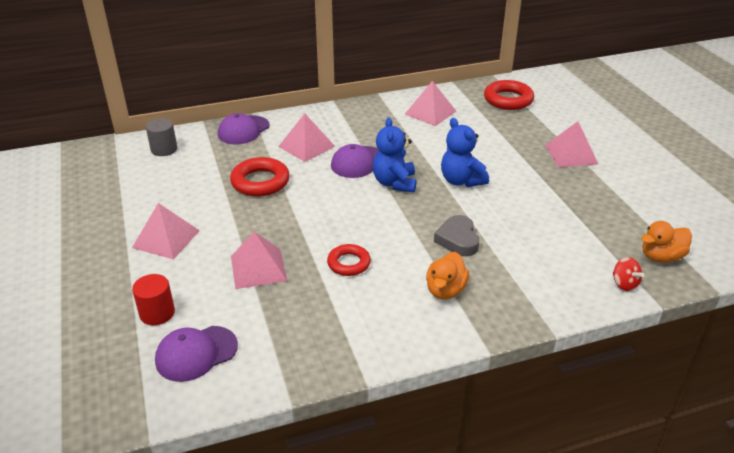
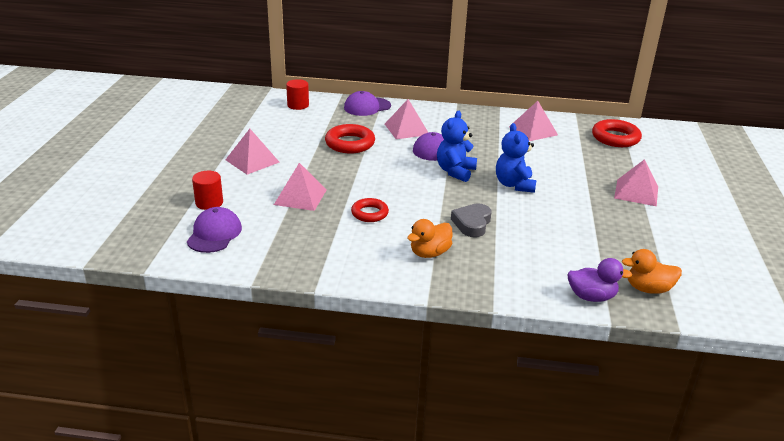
camera: 25 degrees right, 5 degrees down
grey cylinder [146,118,177,156] -> red cylinder [286,79,309,110]
purple cap [155,326,238,382] -> purple cap turned 105 degrees clockwise [187,207,242,253]
red spinning top [613,257,644,291] -> purple duck [567,258,632,302]

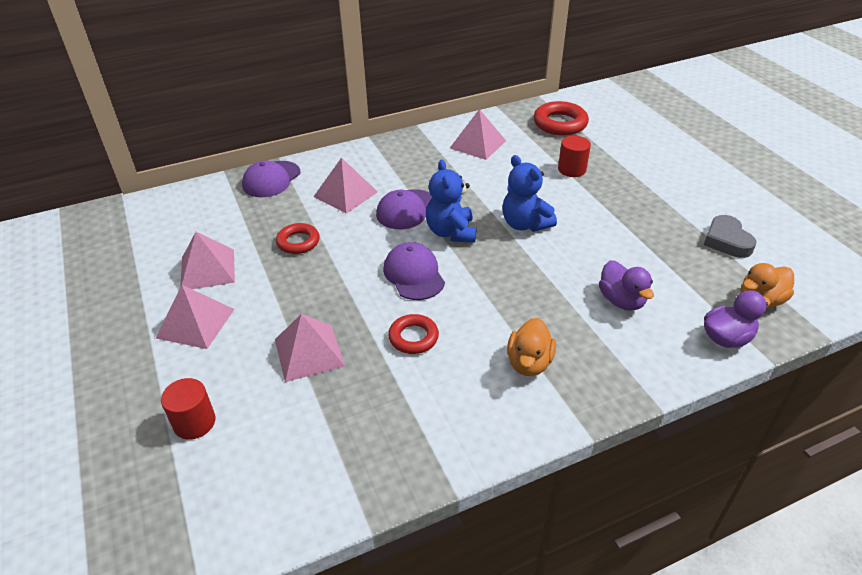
camera: 30 degrees left, 10 degrees up
purple cap [187,207,242,253] -> purple cap moved to [383,242,445,300]
red cylinder [286,79,309,110] -> red cylinder moved to [558,136,591,177]
red ring [325,124,375,153] -> red ring [276,223,320,254], size x0.64
grey heart [451,203,491,237] -> grey heart moved to [704,215,756,258]
pink pyramid [614,159,658,206] -> pink pyramid moved to [180,232,235,289]
none -> purple duck [599,260,654,311]

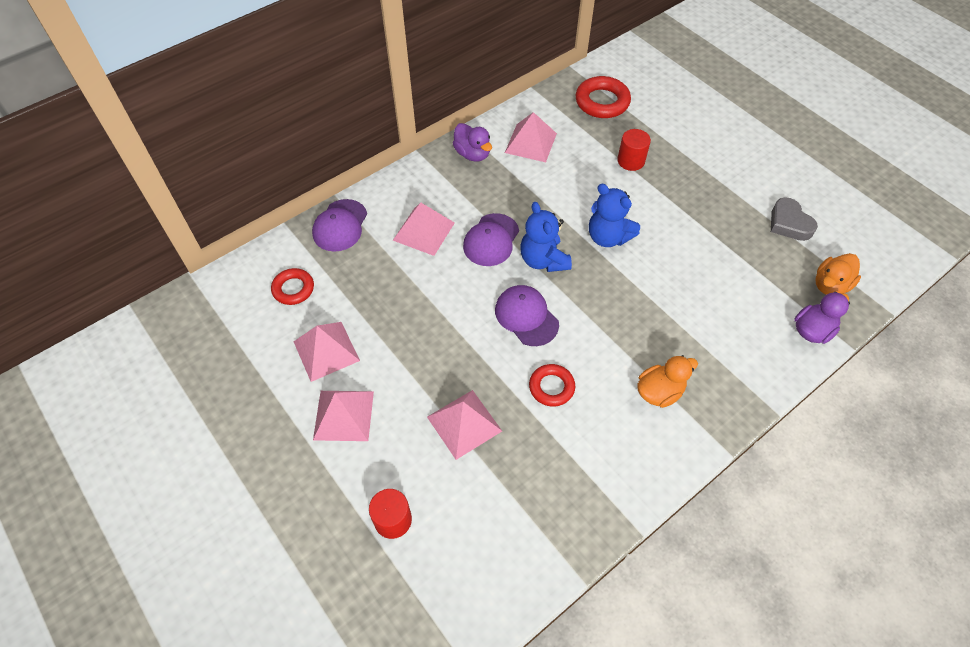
camera: 15 degrees left, 15 degrees up
red ring [276,223,320,254] -> red ring moved to [271,268,314,305]
orange duck [507,318,556,376] -> orange duck turned 120 degrees counterclockwise [637,355,698,408]
purple duck [599,260,654,311] -> purple duck moved to [453,123,492,162]

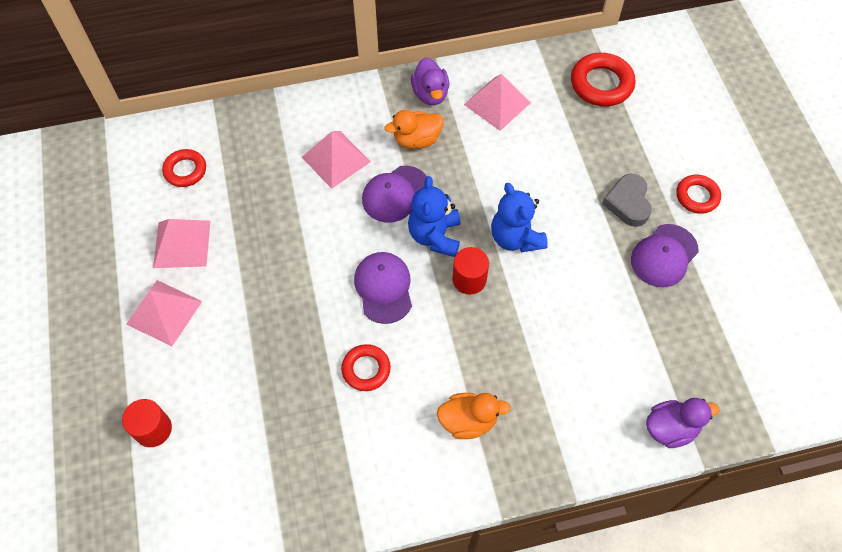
camera: 25 degrees right, 5 degrees up
purple cap [312,199,367,252] -> purple cap moved to [631,224,699,287]
pink pyramid [427,390,502,460] -> none
red cylinder [617,129,651,171] -> red cylinder moved to [452,247,489,295]
grey heart [771,197,818,241] -> grey heart moved to [602,174,652,227]
orange duck [815,253,861,295] -> orange duck moved to [385,110,444,149]
none -> red ring [676,175,721,214]

